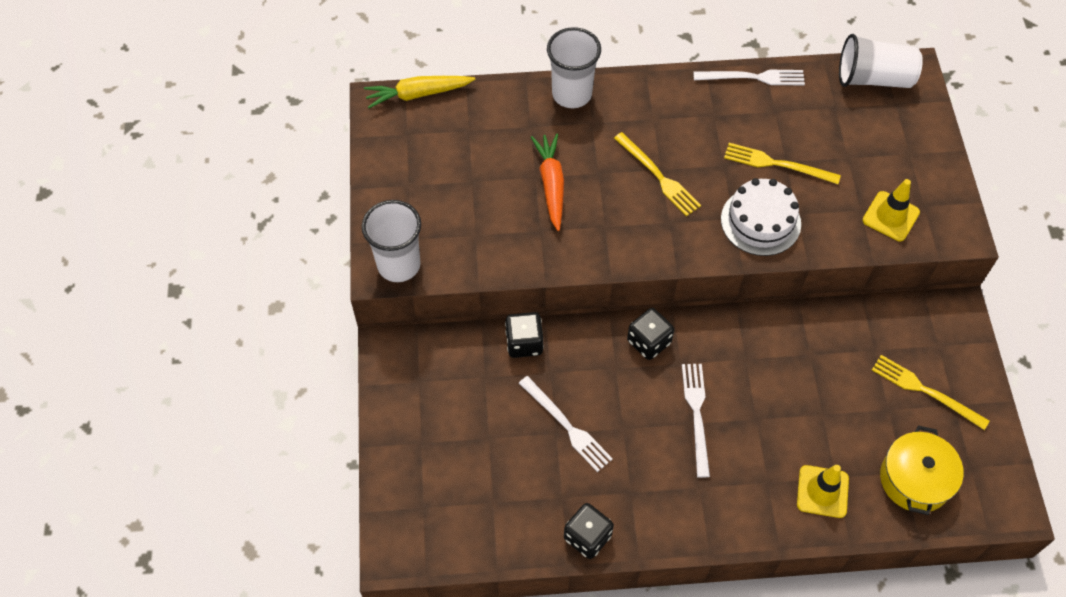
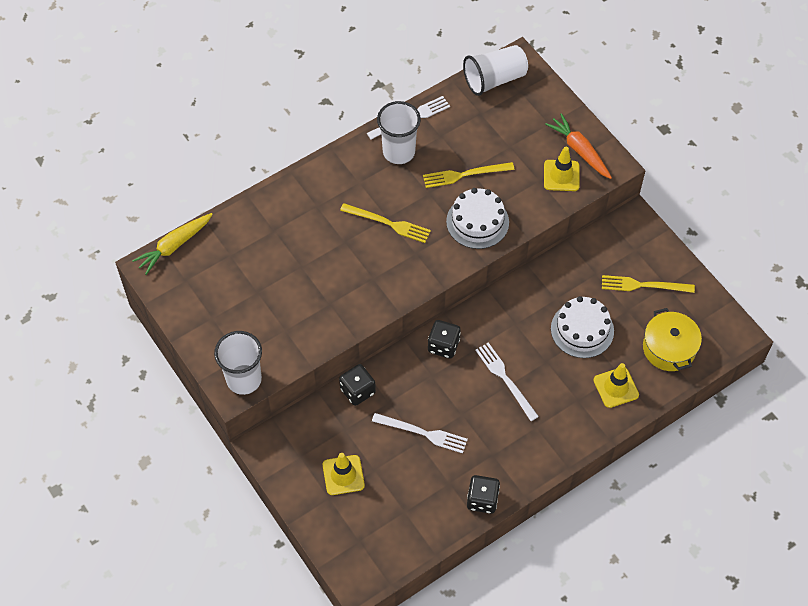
camera: 30 degrees left, 0 degrees up
orange carrot [531,133,564,231] -> orange carrot moved to [545,113,612,179]
white cup [547,27,601,108] -> white cup moved to [377,101,421,164]
none -> yellow traffic cone [323,453,365,495]
none -> white cake [551,296,614,358]

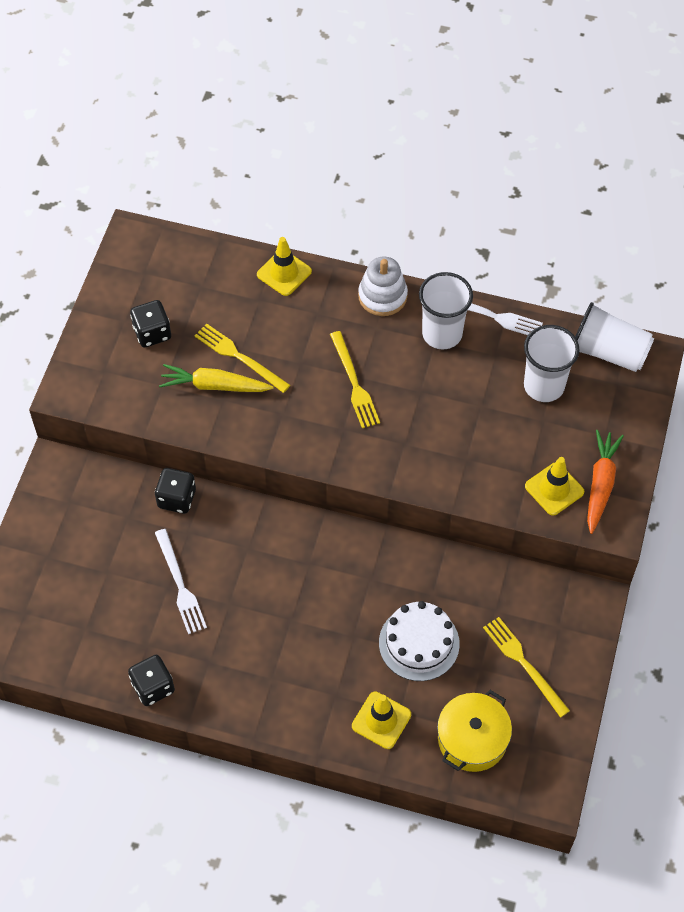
camera: 50 degrees right, 0 degrees up
yellow carrot [132,213,213,275] -> yellow carrot moved to [159,364,274,392]
white cup [214,331,262,395] -> white cup moved to [524,325,580,402]
yellow traffic cone [323,453,365,495] -> yellow traffic cone moved to [257,237,312,296]
yellow fork [423,162,514,188] -> yellow fork moved to [195,324,290,393]
black dice [428,320,461,359] -> black dice moved to [130,300,171,347]
white cake [446,188,509,249] -> none
white fork [475,342,539,421] -> none
none -> white stacking toy [358,256,408,316]

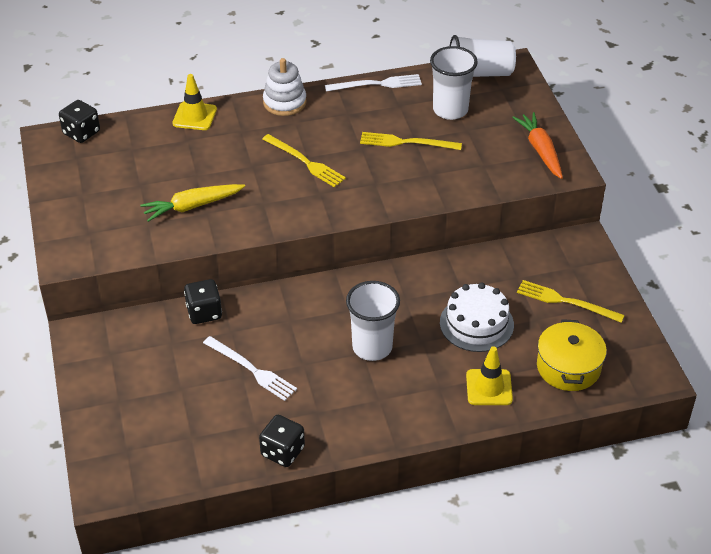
camera: 30 degrees left, 15 degrees down
black dice [130,300,171,347] -> black dice moved to [59,100,100,143]
yellow fork [195,324,290,393] -> yellow fork moved to [360,132,462,150]
white cup [419,272,473,349] -> white cup moved to [346,281,400,361]
yellow traffic cone [525,457,584,516] -> none

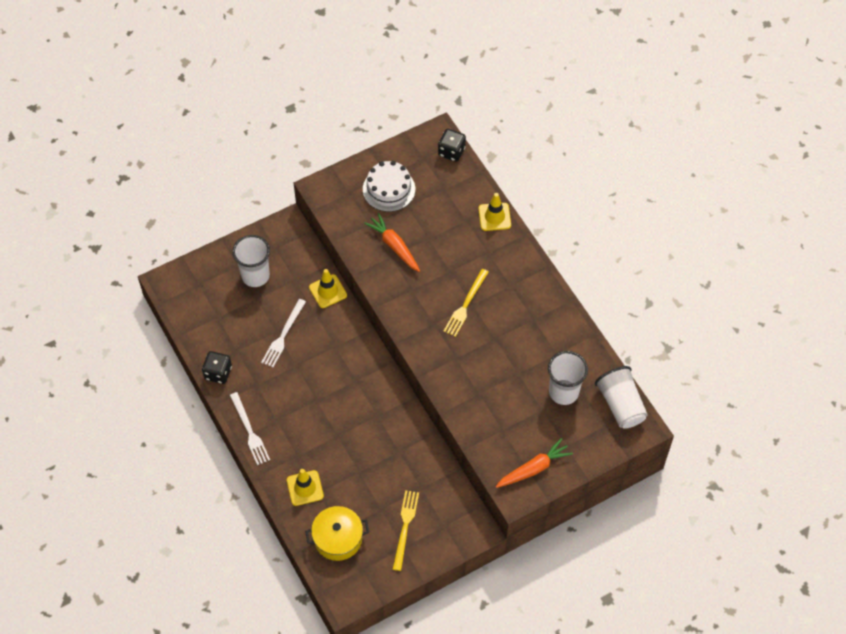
camera: 75 degrees right, 15 degrees up
yellow carrot [140,184,245,222] -> orange carrot [364,213,420,272]
black dice [184,279,222,324] -> yellow traffic cone [309,269,347,308]
white stacking toy [263,58,306,116] -> none
white fork [325,74,422,92] -> white fork moved to [230,392,270,465]
white cup [346,281,400,361] -> white cup moved to [232,235,270,287]
yellow fork [360,132,462,150] -> none
white cake [440,283,514,352] -> white cake moved to [363,161,415,212]

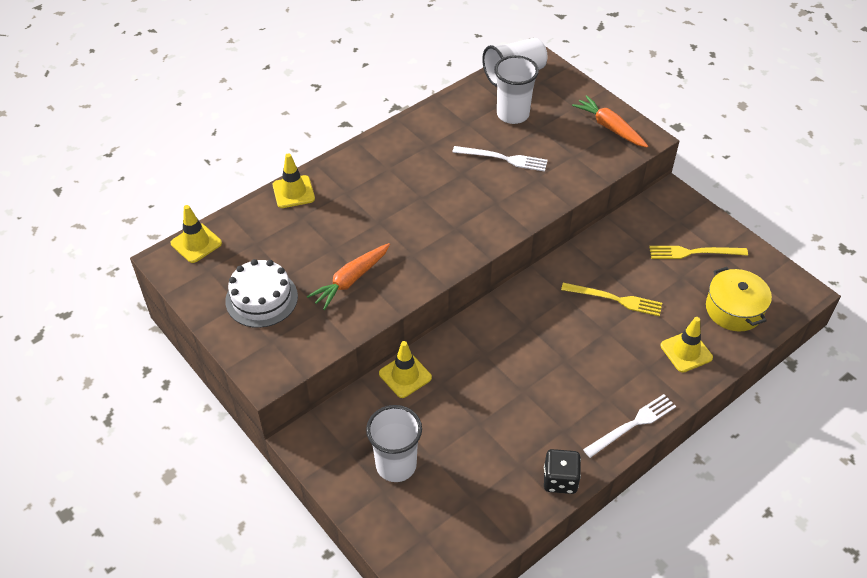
camera: 100 degrees left, 10 degrees down
white fork [261,299,306,367] -> white fork moved to [452,146,548,172]
black dice [438,129,466,162] -> yellow traffic cone [171,205,222,263]
yellow fork [443,269,489,337] -> yellow fork moved to [561,283,662,316]

